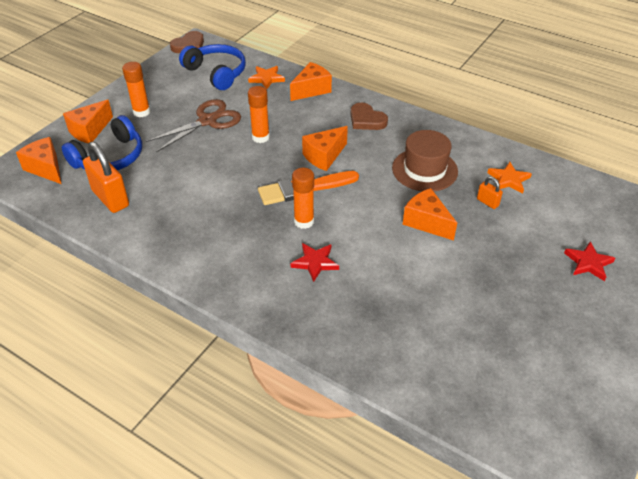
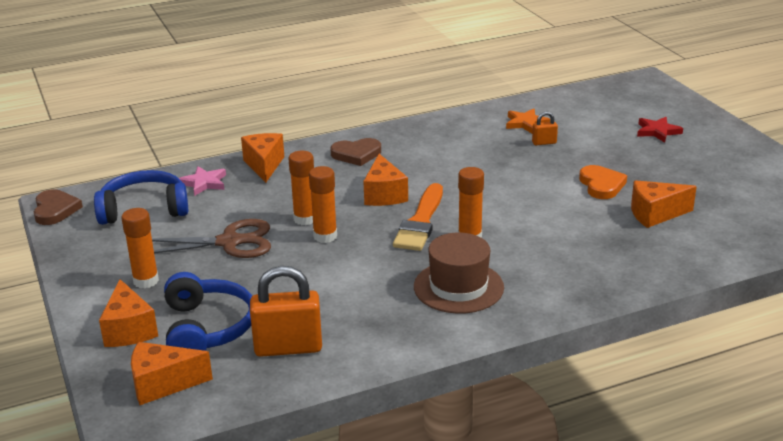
camera: 55 degrees left, 15 degrees down
brown scissors [146,99,241,152] -> brown scissors turned 90 degrees clockwise [152,219,271,258]
orange star [248,66,285,89] -> pink star [179,166,226,196]
red star [290,243,339,282] -> none
brown hat [392,130,458,191] -> brown hat moved to [414,232,504,314]
orange cheese [403,188,457,241] -> orange cheese moved to [631,180,697,228]
none -> orange glue stick [309,166,337,243]
none -> orange heart [579,165,627,199]

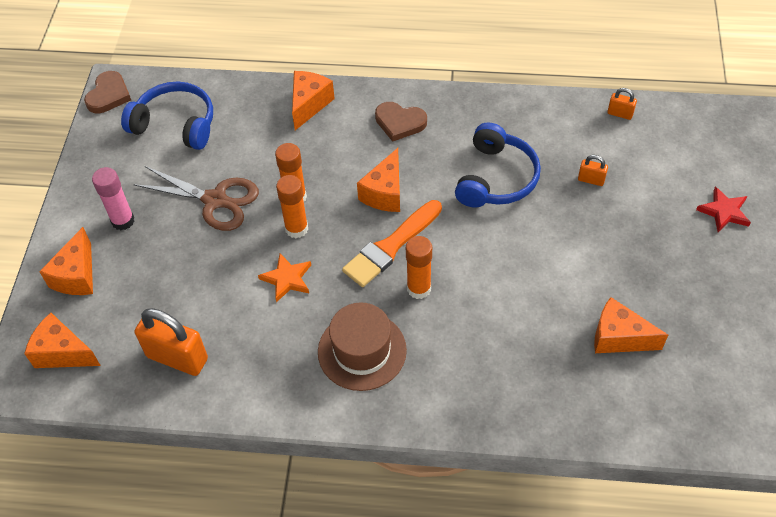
camera: 30 degrees right, 25 degrees up
orange glue stick [122,208,159,289] -> pink glue stick [92,167,134,230]
blue headphones [164,272,252,351] -> blue headphones moved to [455,122,541,207]
pink star [179,166,226,196] -> none
orange star [506,109,550,133] -> orange star moved to [258,253,311,302]
orange heart [579,165,627,199] -> none
none -> orange padlock [607,88,637,120]

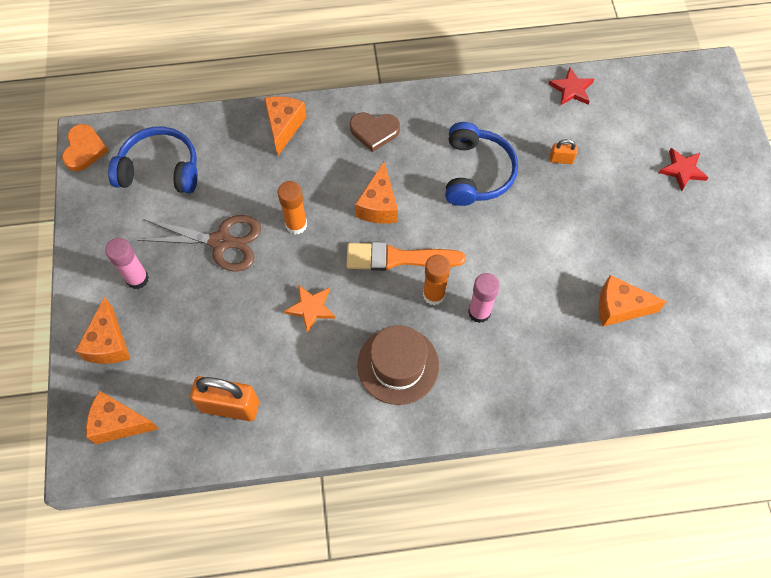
camera: 15 degrees left, 10 degrees up
brown heart [84,71,131,114] -> orange heart [62,124,108,171]
orange glue stick [276,175,308,238] -> none
orange brush [342,200,442,287] -> orange brush turned 60 degrees clockwise [346,242,465,271]
orange padlock [607,88,637,120] -> red star [549,67,594,106]
none -> pink glue stick [468,273,500,323]

